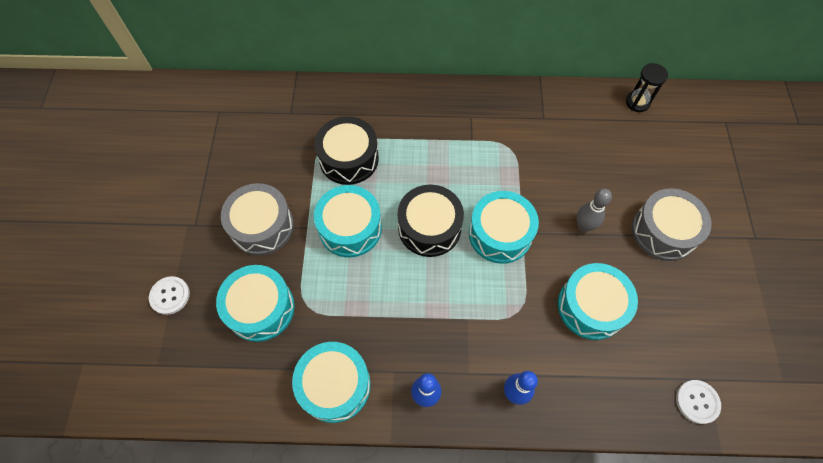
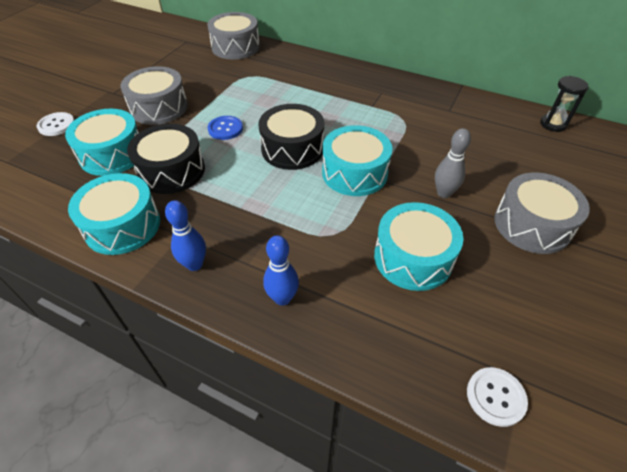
camera: 25 degrees right, 15 degrees down
turquoise drum [314,185,382,258] -> blue button [208,116,243,140]
black drum [315,116,379,185] -> black drum moved to [127,124,205,194]
none -> grey drum [207,12,260,59]

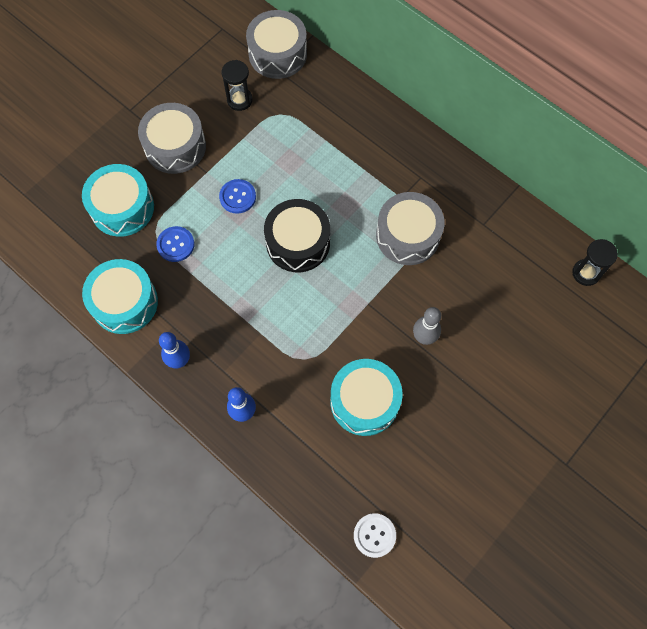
camera: 15 degrees right, 20 degrees up
white button [37,112,74,136] -> none
black drum [127,124,205,194] -> blue button [156,226,194,262]
turquoise drum [322,125,392,196] -> none
grey drum [494,173,590,254] -> grey drum moved to [376,192,444,265]
none -> black hourglass [222,60,253,111]

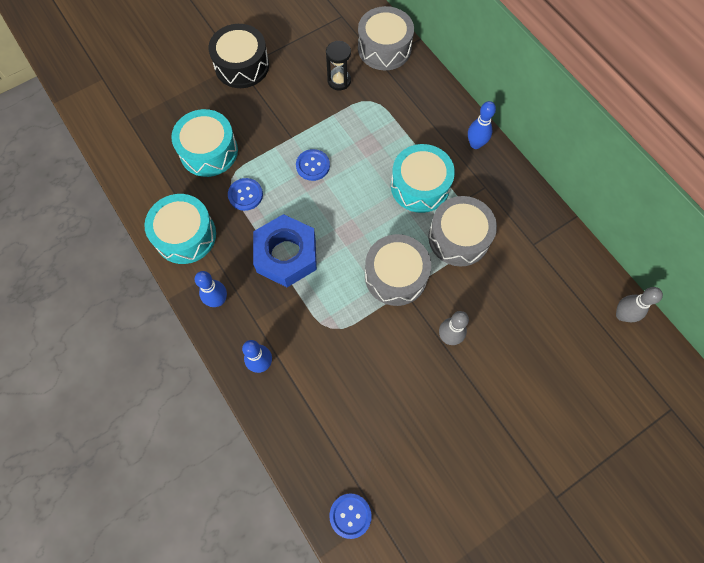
camera: 15 degrees right, 0 degrees up
grey drum [138,103,206,174] -> grey drum moved to [365,234,431,306]
black drum [264,199,330,272] -> black drum moved to [208,24,269,88]
turquoise drum [330,359,403,436] -> turquoise drum moved to [391,144,455,213]
white button [354,513,396,558] -> blue button [329,494,372,539]
black hourglass [572,239,618,286] -> grey bowling pin [616,287,663,322]
none -> blue nut [253,214,317,287]
none -> blue bowling pin [468,101,496,149]

